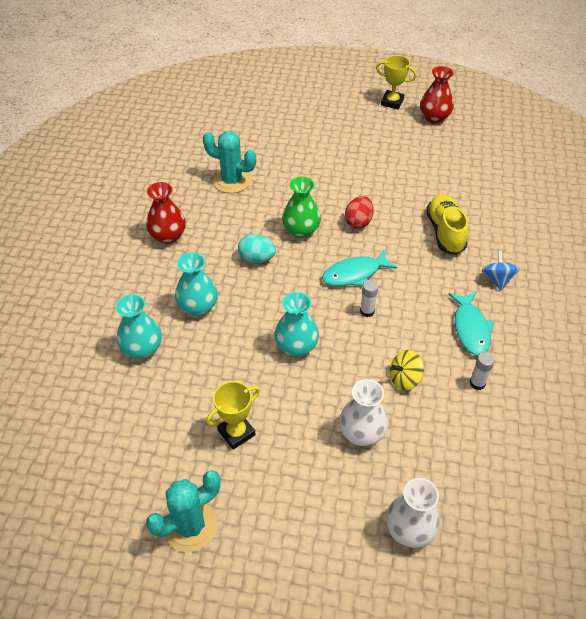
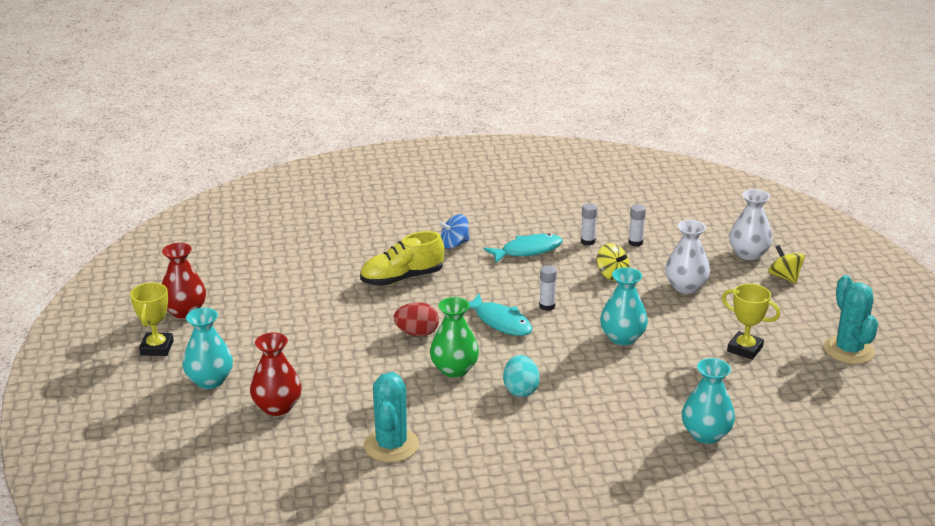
camera: 110 degrees left, 20 degrees down
red vase [146,182,186,244] -> red vase moved to [250,333,301,416]
turquoise cactus [146,470,220,552] -> turquoise cactus turned 45 degrees clockwise [824,275,878,364]
turquoise vase [175,252,218,316] -> turquoise vase moved to [183,308,233,389]
none -> white glue stick [628,204,646,246]
none -> yellow spinning top [768,245,805,284]

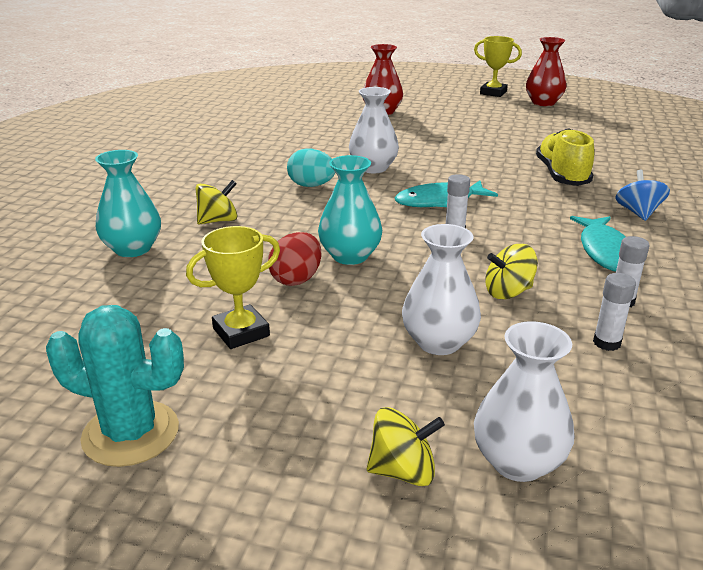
camera: 115 degrees right, 0 degrees up
turquoise vase [183,308,233,389] -> none
turquoise cactus [364,372,419,462] -> none
red egg [394,302,439,337] -> red egg moved to [268,232,322,286]
green vase [430,297,479,378] -> white vase [349,87,399,173]
none -> yellow spinning top [196,180,237,224]

